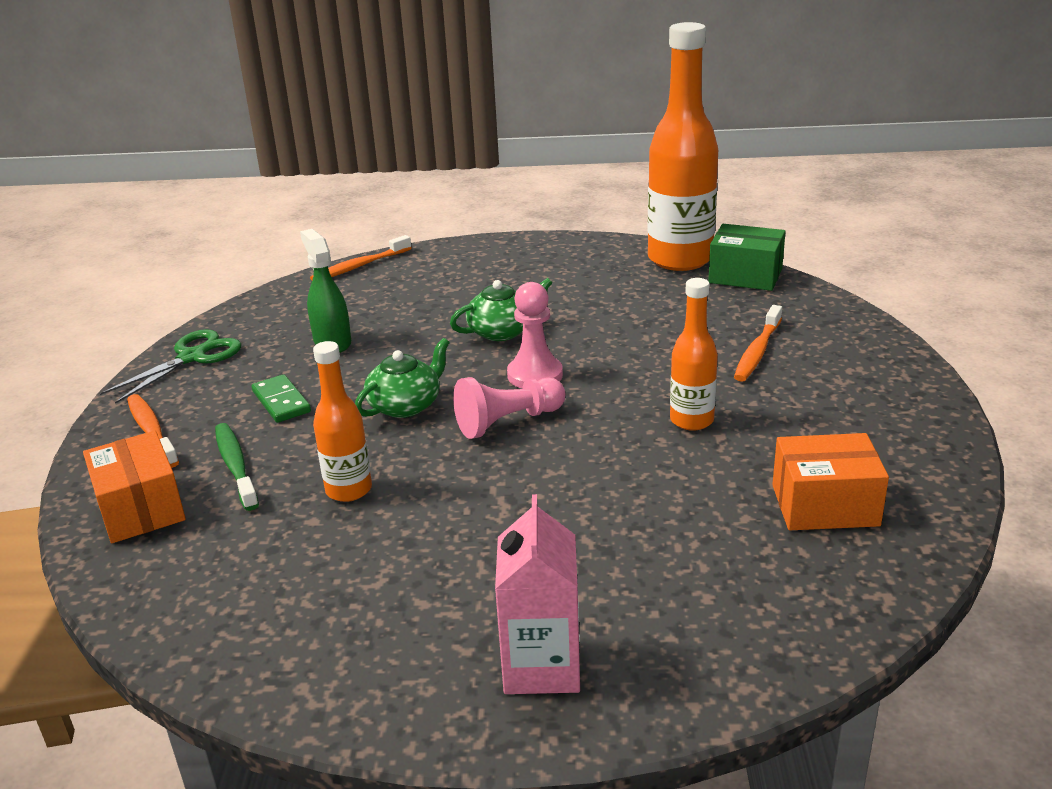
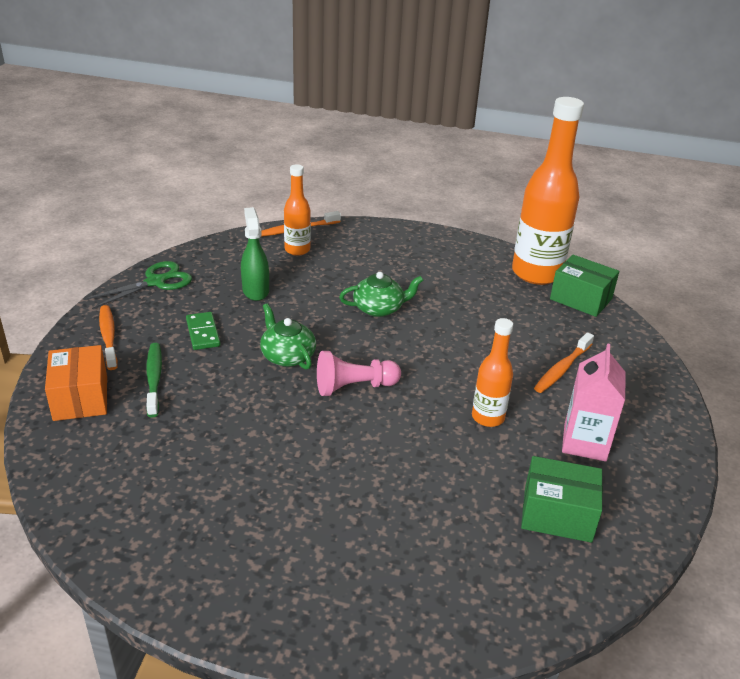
camera: 10 degrees right, 5 degrees up
orange bottle [313,341,372,502] -> orange bottle moved to [284,164,311,256]
green teapot [355,338,450,418] -> green teapot turned 90 degrees counterclockwise [260,303,316,370]
pink carton [495,494,580,694] -> pink carton moved to [562,343,625,462]
pink pawn [507,282,563,388] -> none
orange box [772,433,889,530] -> green box [521,456,603,543]

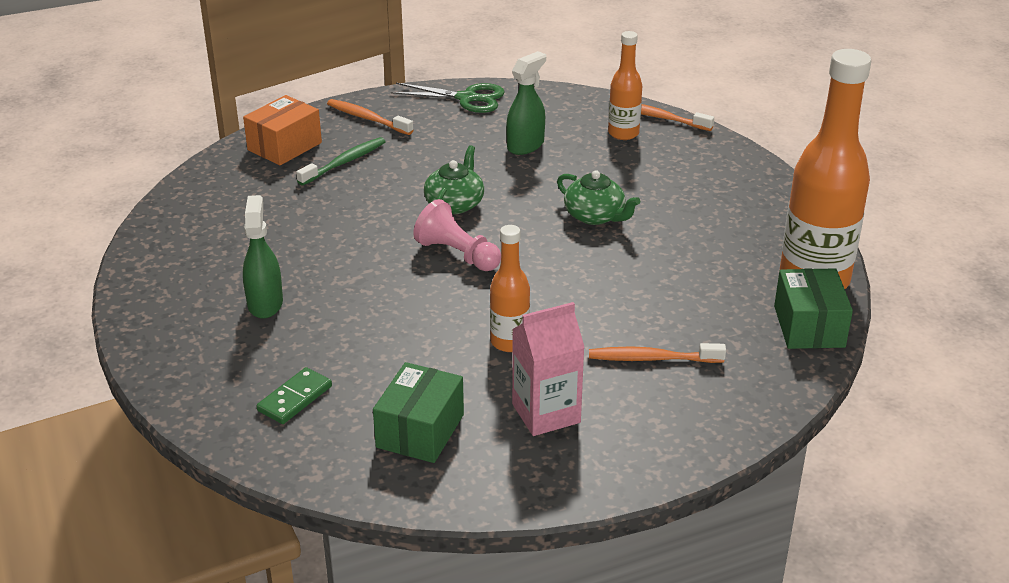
camera: 55 degrees right, 0 degrees up
orange toothbrush [99,305,118,370] -> orange toothbrush turned 90 degrees counterclockwise [327,99,414,135]
green domino [186,312,220,350] -> green domino moved to [257,367,332,424]
green box [521,456,603,543] -> green box turned 45 degrees clockwise [373,362,464,463]
none -> green spray bottle [243,195,283,319]

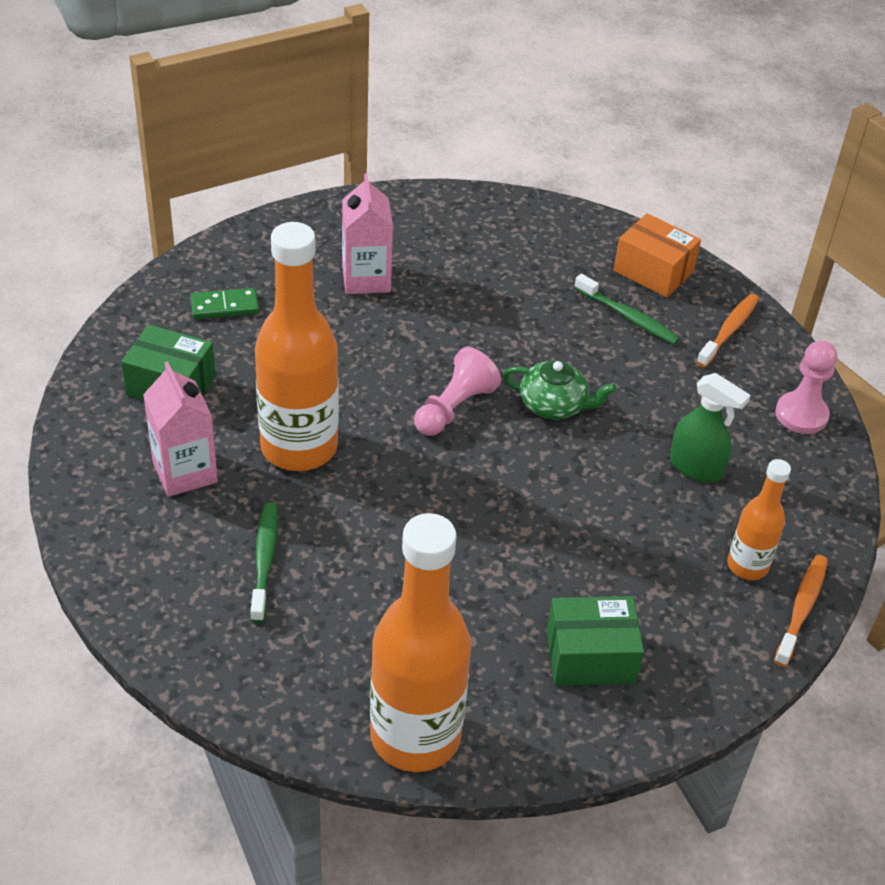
camera: 85 degrees right, 10 degrees up
green spray bottle [243,195,283,319] -> pink carton [342,173,393,294]
green domino [257,367,332,424] -> green domino turned 45 degrees counterclockwise [190,288,259,319]
green scissors [391,83,505,113] -> pink pawn [775,340,837,434]
orange bottle [490,225,530,352] -> orange bottle [255,222,339,471], size x1.93
green teapot [557,170,640,225] -> none
orange toothbrush [589,343,726,363] -> green toothbrush [251,502,278,623]
green box [774,268,853,349] -> green box moved to [547,596,644,686]

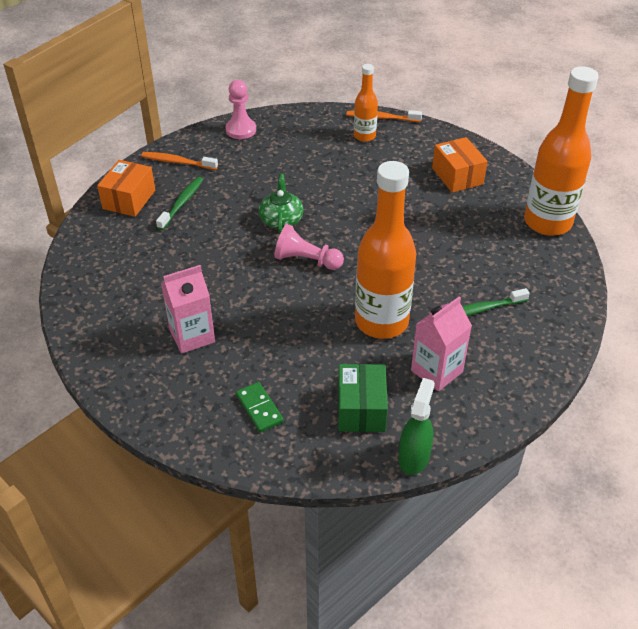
camera: 105 degrees left, 0 degrees up
green box [547,596,644,686] -> orange box [432,137,488,193]
green spray bottle [670,373,751,483] -> green spray bottle moved to [398,378,435,475]

